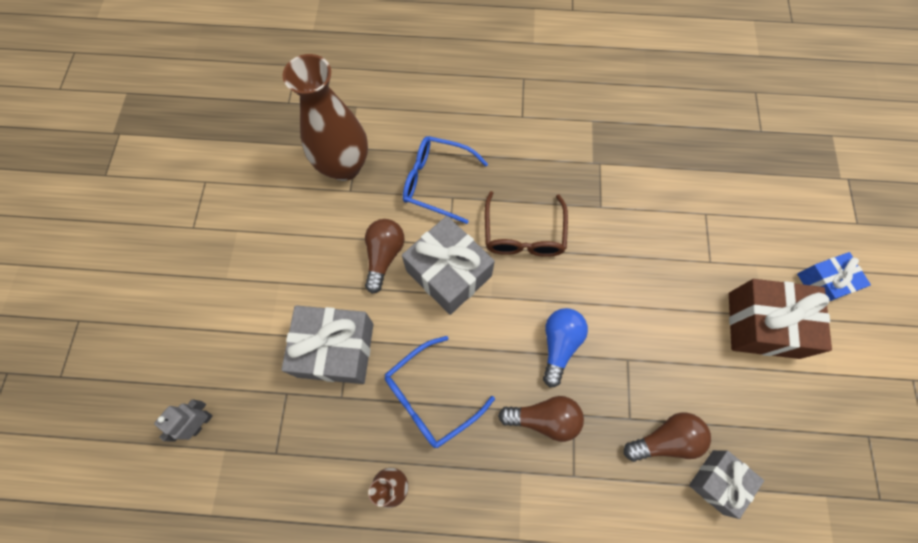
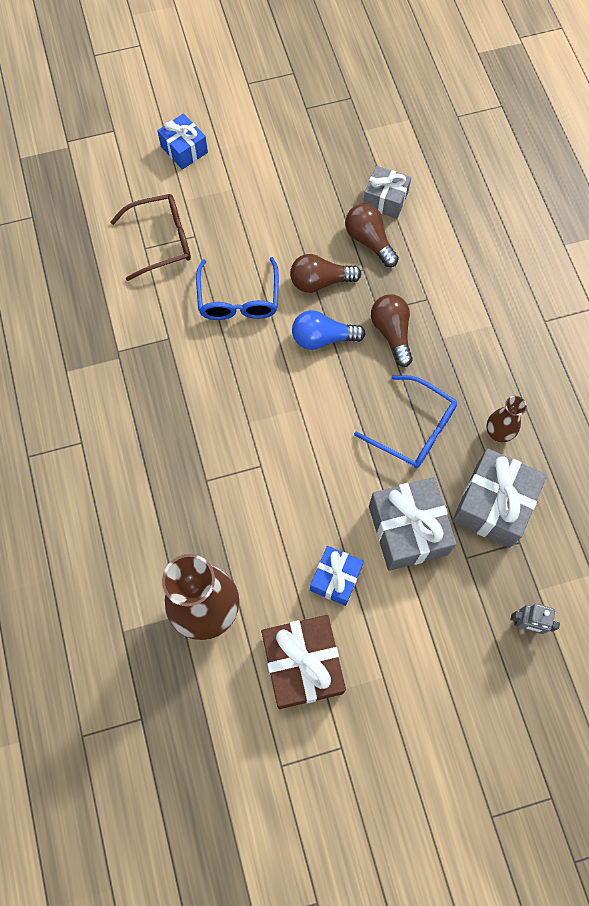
camera: 110 degrees left, 0 degrees up
brown light bulb [365,219,405,293] -> brown light bulb moved to [290,254,361,293]
grey gift [402,216,495,315] -> grey gift moved to [452,448,547,548]
blue glasses [403,136,488,224] -> blue glasses moved to [196,257,279,320]
brown glasses [485,191,568,257] -> brown glasses moved to [111,194,191,281]
brown gift [729,279,832,359] -> brown gift moved to [261,615,346,709]
none -> blue gift [310,546,364,606]

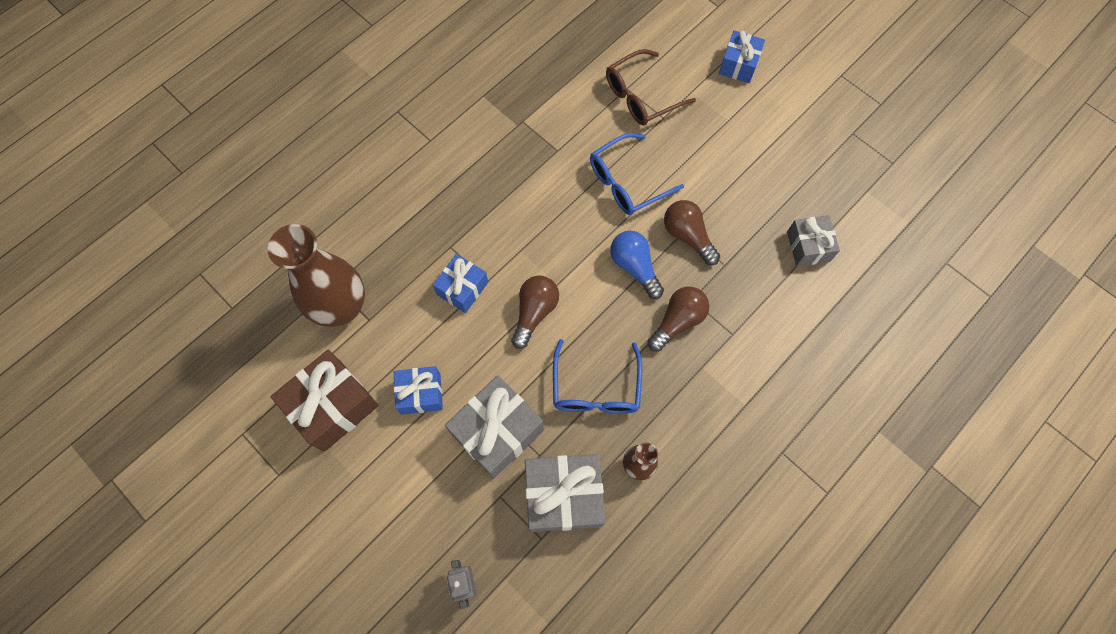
camera: 60 degrees right, 0 degrees up
brown glasses [111,194,191,281] -> brown glasses turned 105 degrees clockwise [606,49,696,125]
brown light bulb [345,204,399,267] -> brown light bulb moved to [511,276,559,349]
none -> blue gift [433,254,488,313]

